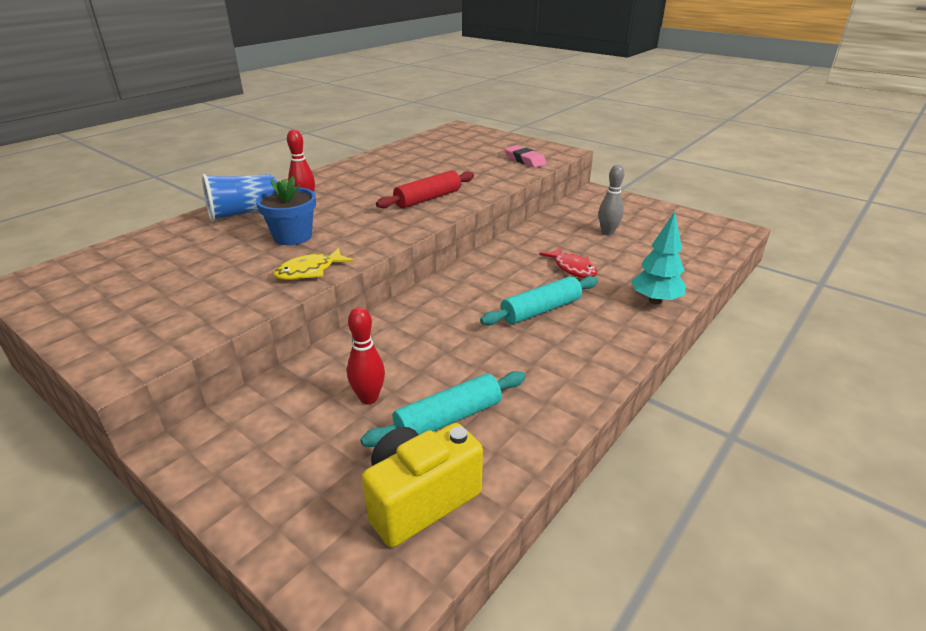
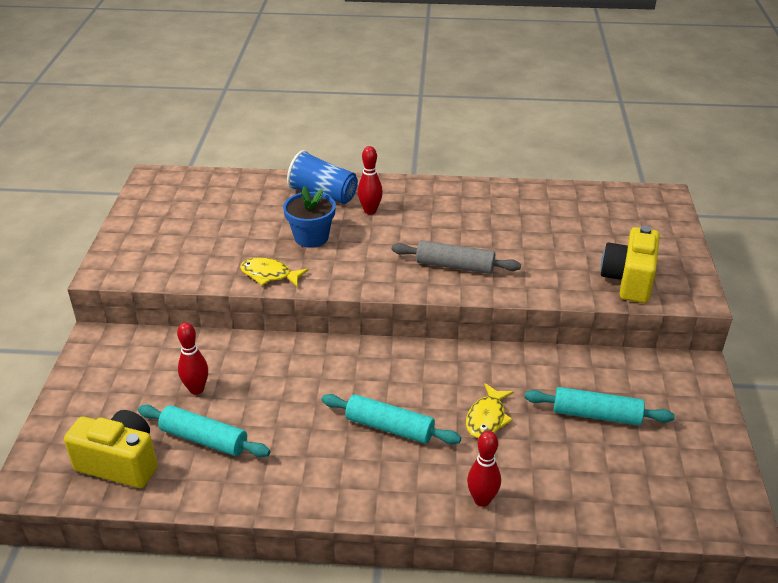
camera: 55 degrees right, 5 degrees up
red rolling pin [376,170,474,208] -> grey rolling pin [392,240,521,274]
pink eraser [504,145,547,168] -> yellow camera [601,226,660,303]
red fish [539,247,597,278] -> yellow fish [466,383,514,438]
grey bowling pin [599,164,624,235] -> turquoise rolling pin [525,387,675,425]
turquoise tree [631,212,686,305] -> red bowling pin [467,431,501,507]

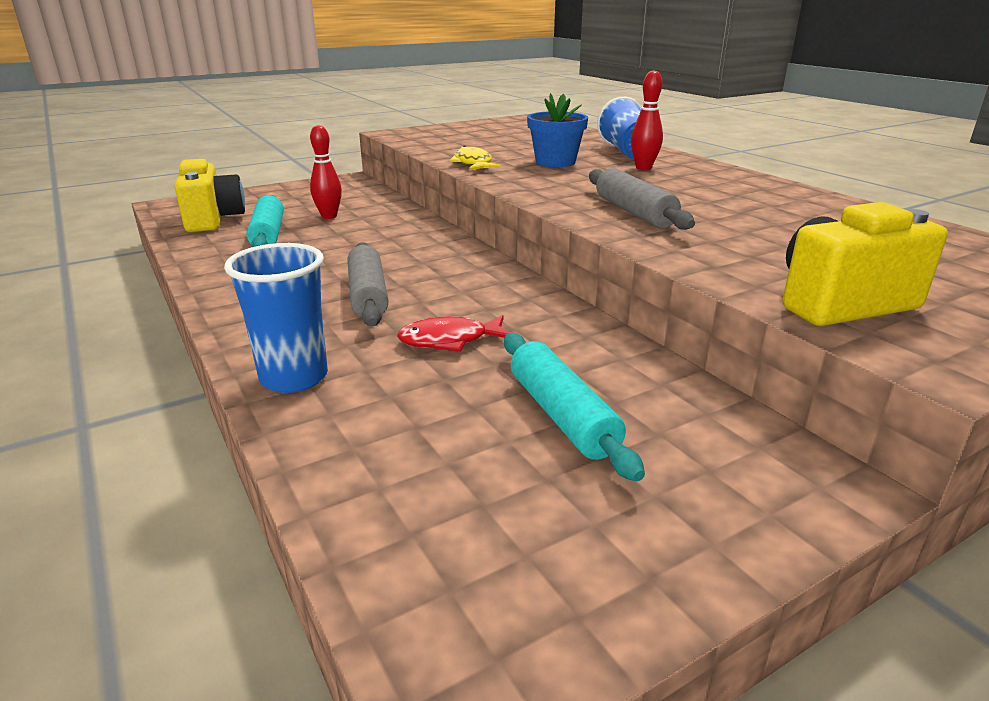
camera: 55 degrees right, 10 degrees down
turquoise rolling pin [321,394,461,444] -> grey rolling pin [347,242,389,326]
yellow fish [466,383,514,438] -> red fish [397,315,510,352]
red bowling pin [467,431,501,507] -> blue cup [224,243,328,393]

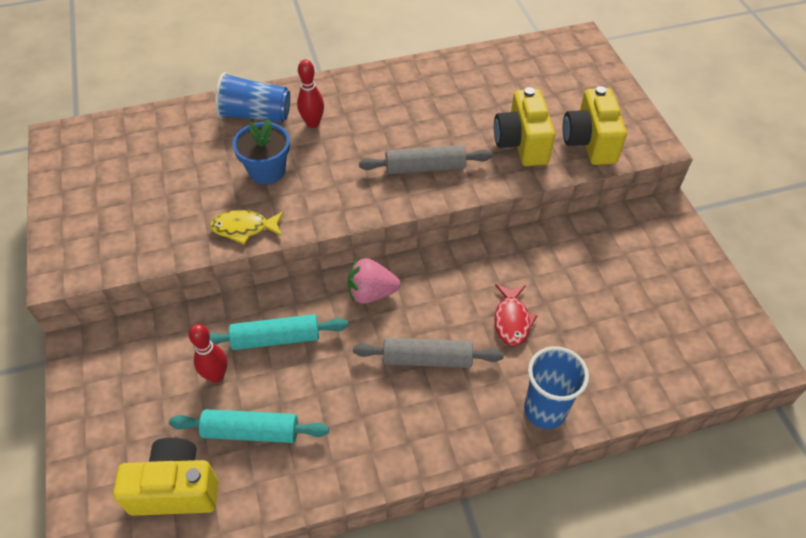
camera: 75 degrees left, 25 degrees up
turquoise rolling pin [504,333,645,481] -> turquoise rolling pin moved to [209,314,348,350]
none -> pink strawberry [347,258,400,304]
none -> yellow camera [494,87,555,166]

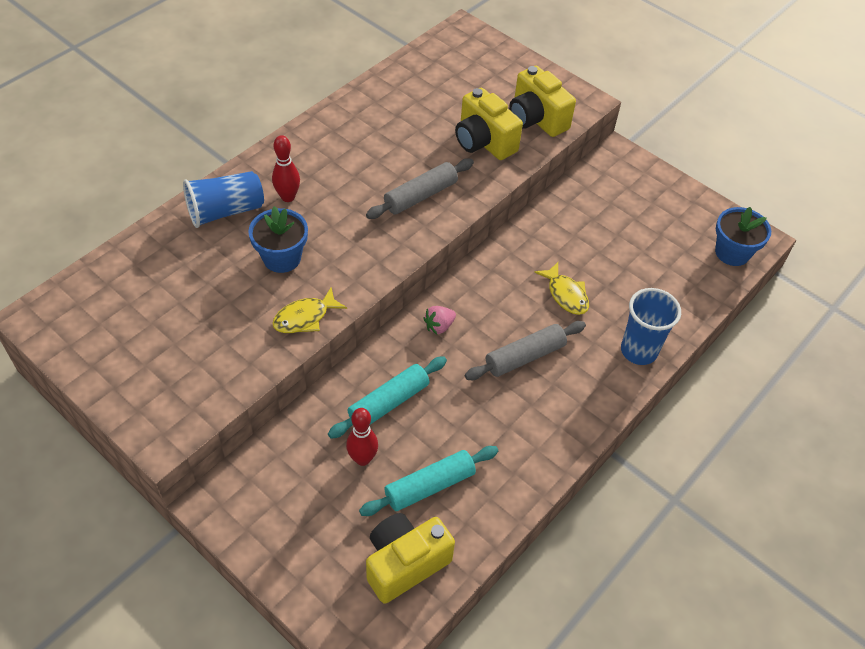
camera: 35 degrees left, 0 degrees up
pink strawberry [347,258,400,304] -> pink strawberry [423,306,456,334], size x0.65
red fish [494,284,537,346] -> yellow fish [534,262,589,315]
none -> blue flower pot [715,207,771,266]

